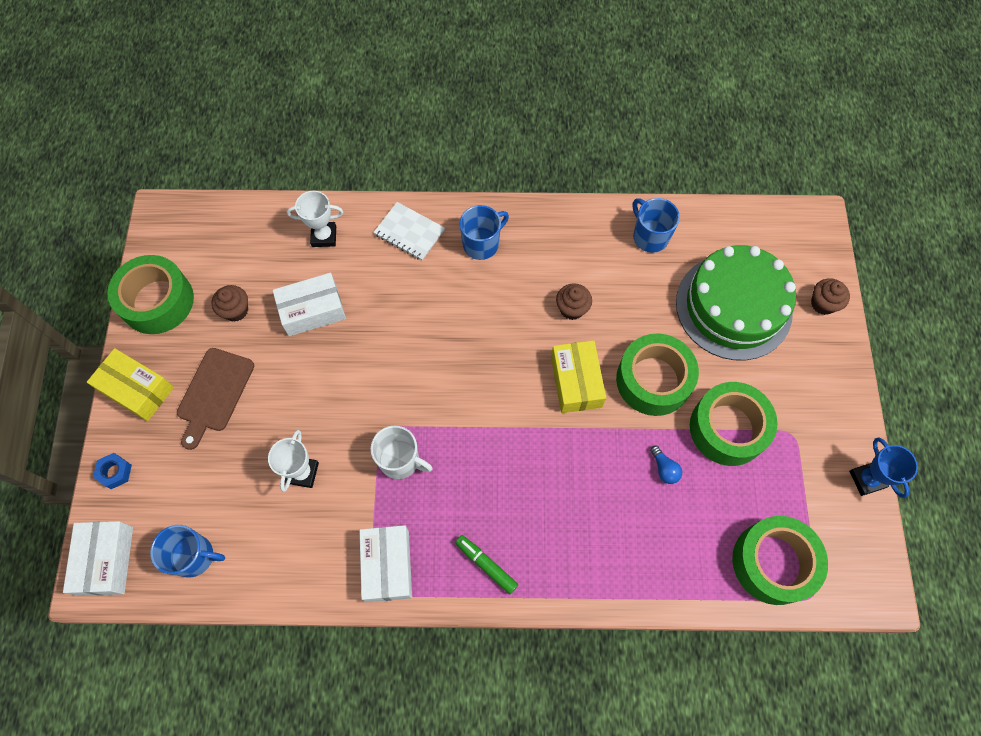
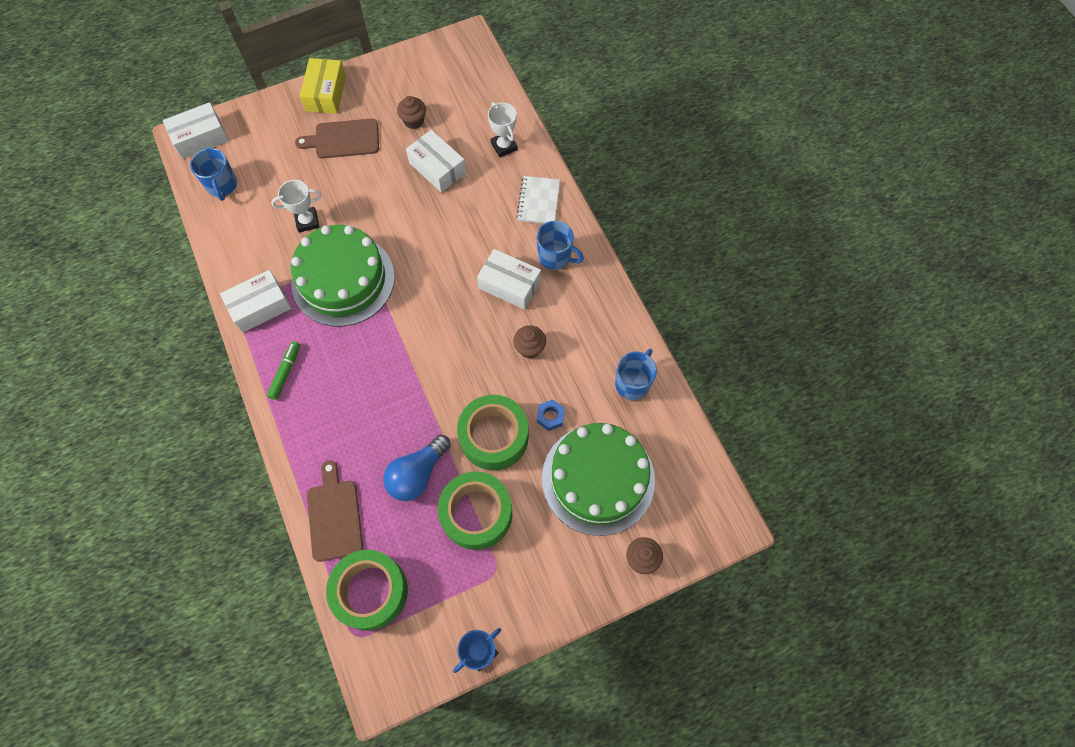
camera: 65 degrees right, 0 degrees up
blue nut [93,453,132,489] -> blue nut moved to [537,399,565,431]
green tape [107,255,194,334] -> none
white mug [371,426,433,479] -> green cake [291,225,395,327]
yellow box [551,340,606,413] -> none
blue light bulb [650,446,682,484] -> blue light bulb [383,435,451,501], size x2.08
none -> brown cutting board [307,460,363,562]
none -> white box [477,249,541,310]

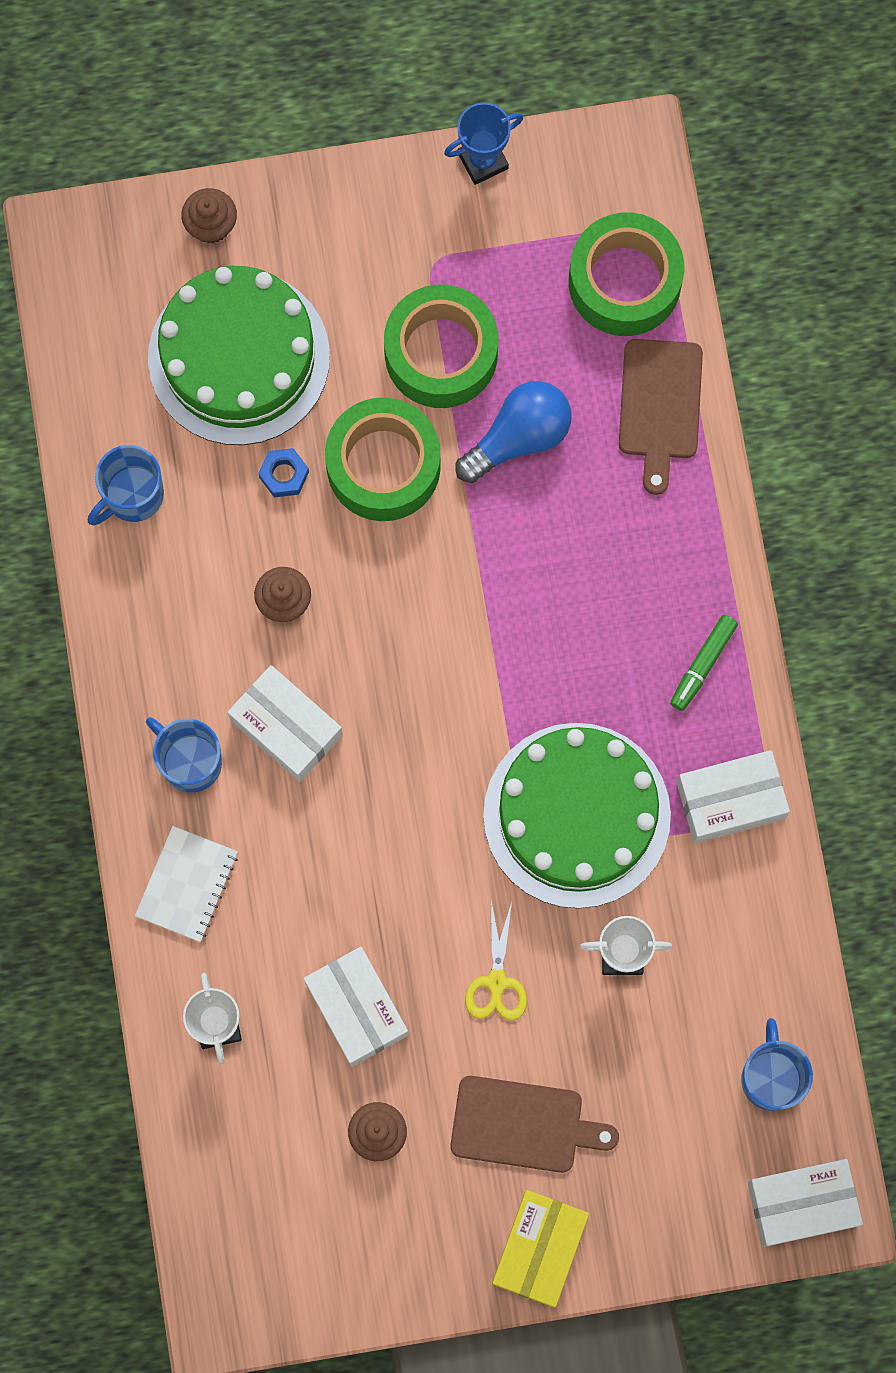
camera: 165 degrees left, 10 degrees up
none -> yellow scissors [465,901,527,1021]

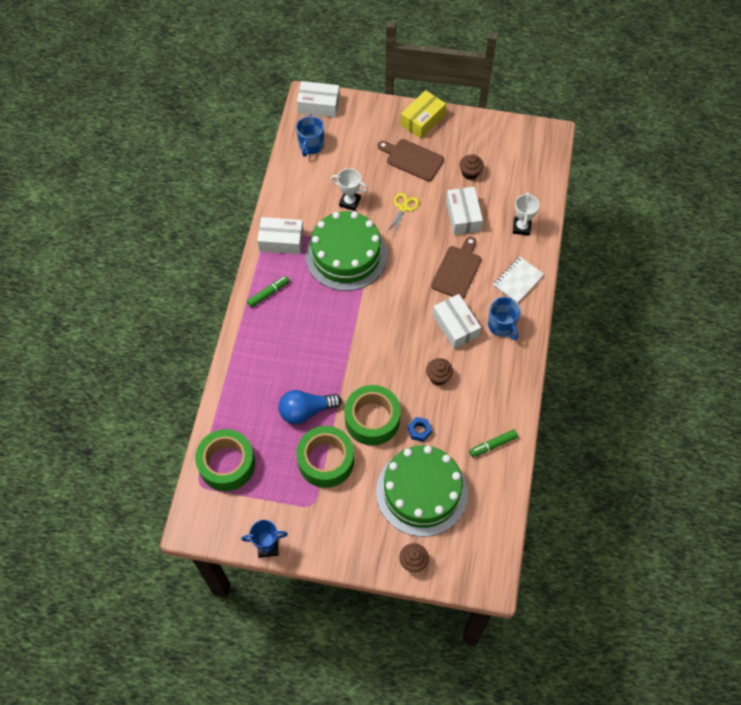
camera: 160 degrees left, 15 degrees down
blue mug [88,445,164,526] -> green marker [469,430,518,457]
brown cutting board [619,339,703,495] -> brown cutting board moved to [431,237,481,299]

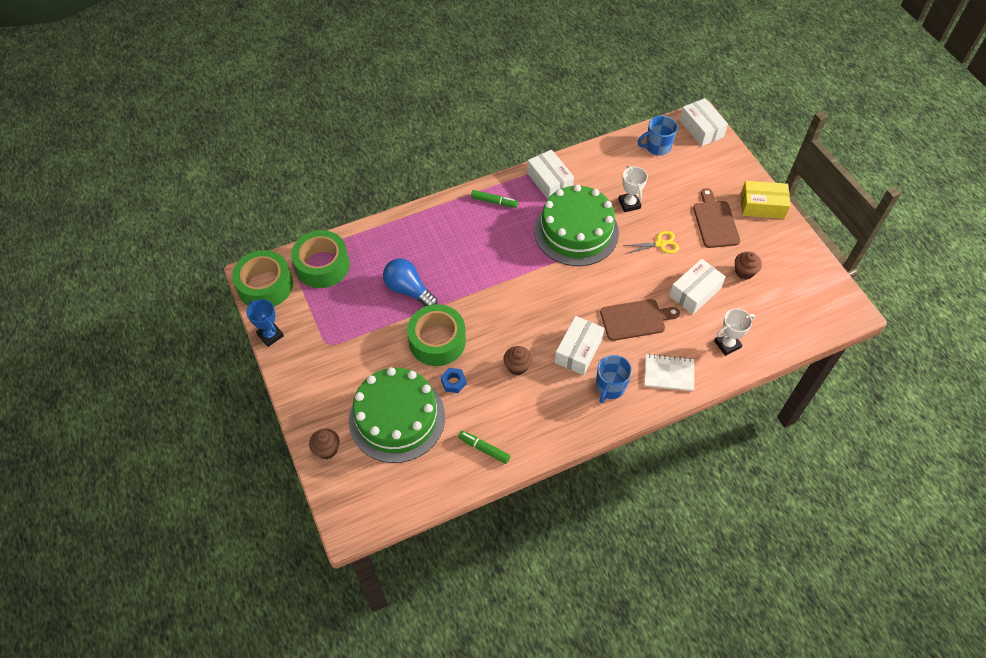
camera: 55 degrees right, 5 degrees down
green tape [297,426,354,488] -> green tape moved to [232,250,293,307]

